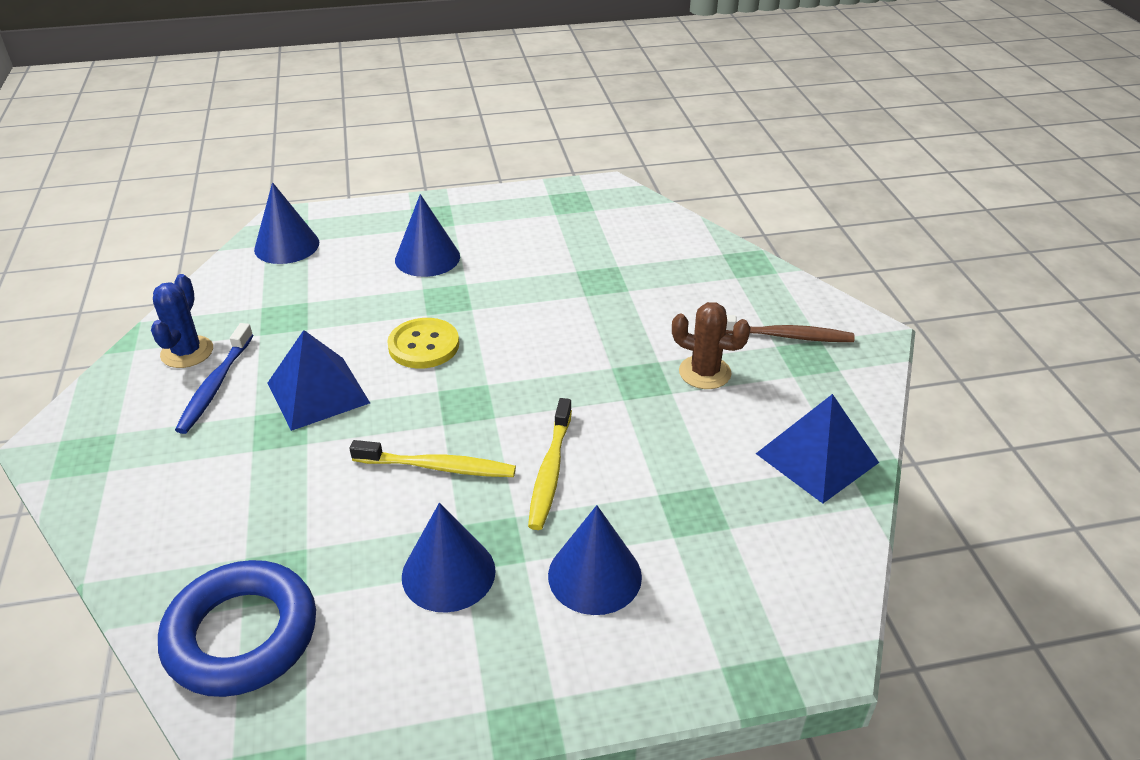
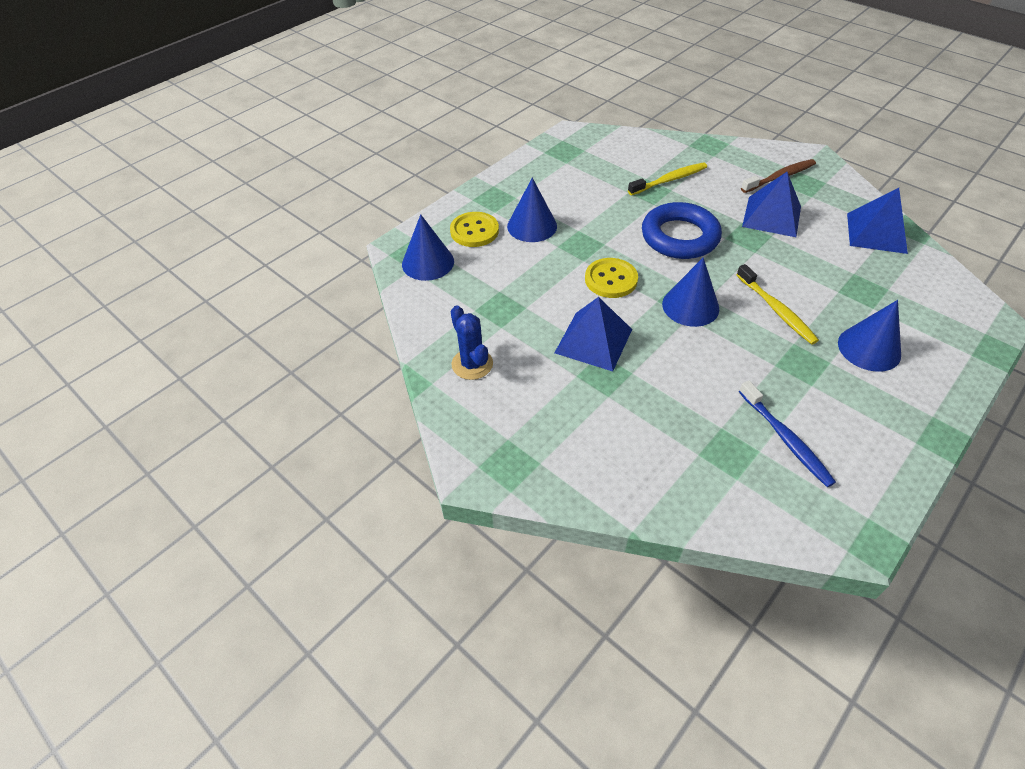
camera: 35 degrees left, 10 degrees up
blue ring [158,560,316,697] -> blue ring moved to [642,202,722,259]
blue toothbrush [175,323,253,434] -> blue toothbrush moved to [739,381,836,487]
yellow toothbrush [350,440,516,477] -> yellow toothbrush moved to [628,162,707,195]
blue cone [402,503,496,613] -> blue cone moved to [662,257,719,327]
brown cactus [672,302,751,389] -> blue pyramid [742,172,801,237]
none -> yellow button [450,212,499,247]

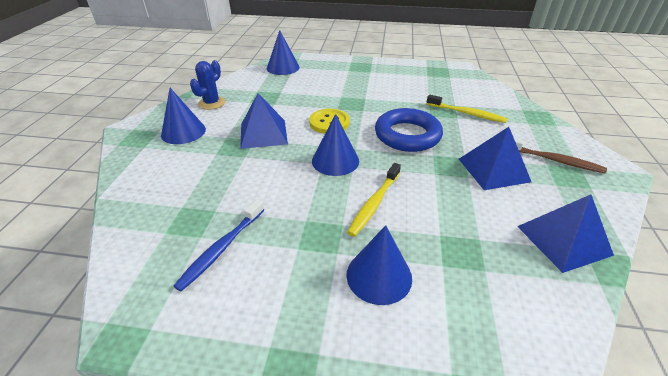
camera: 55 degrees right, 10 degrees down
yellow button [450,212,499,247] -> none
blue cone [507,178,557,242] -> blue cone moved to [161,88,206,144]

